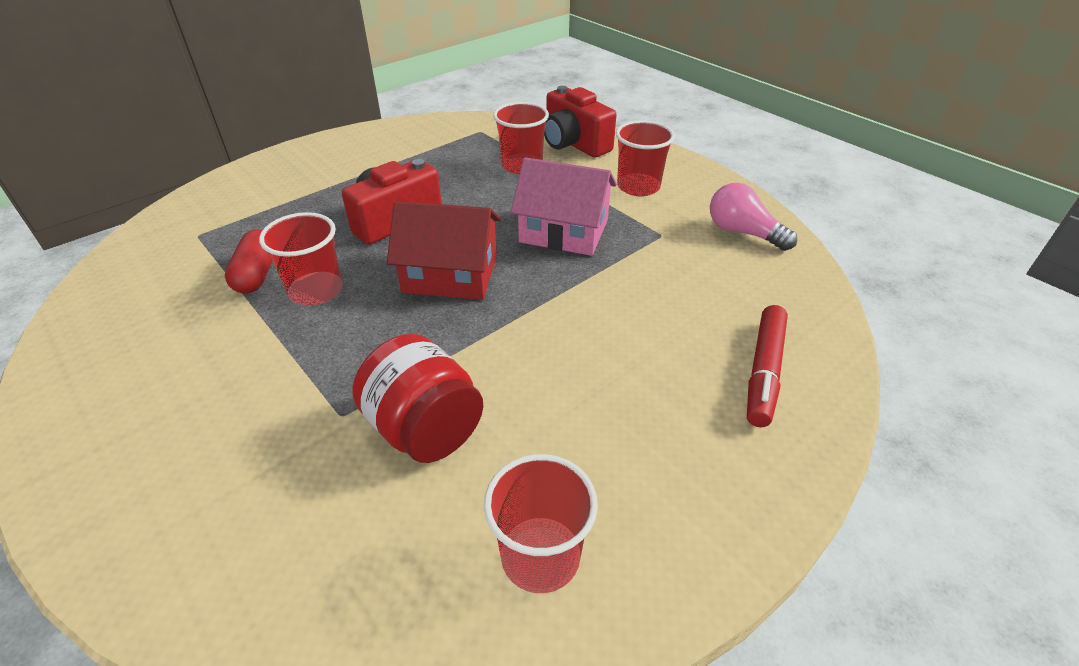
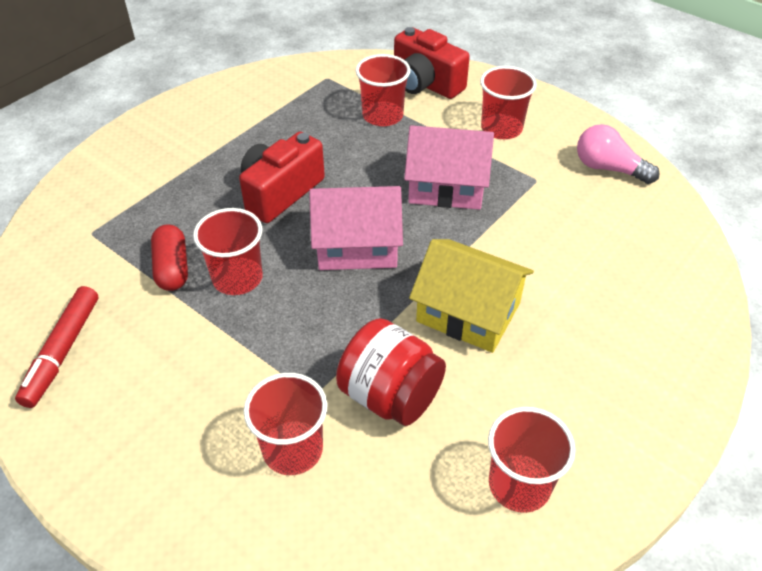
camera: 10 degrees left, 5 degrees up
red house [387,201,501,300] -> pink house [309,186,403,270]
red marker [747,305,788,427] -> red marker moved to [15,286,98,408]
none -> red cup [244,373,328,475]
none -> yellow house [409,239,534,353]

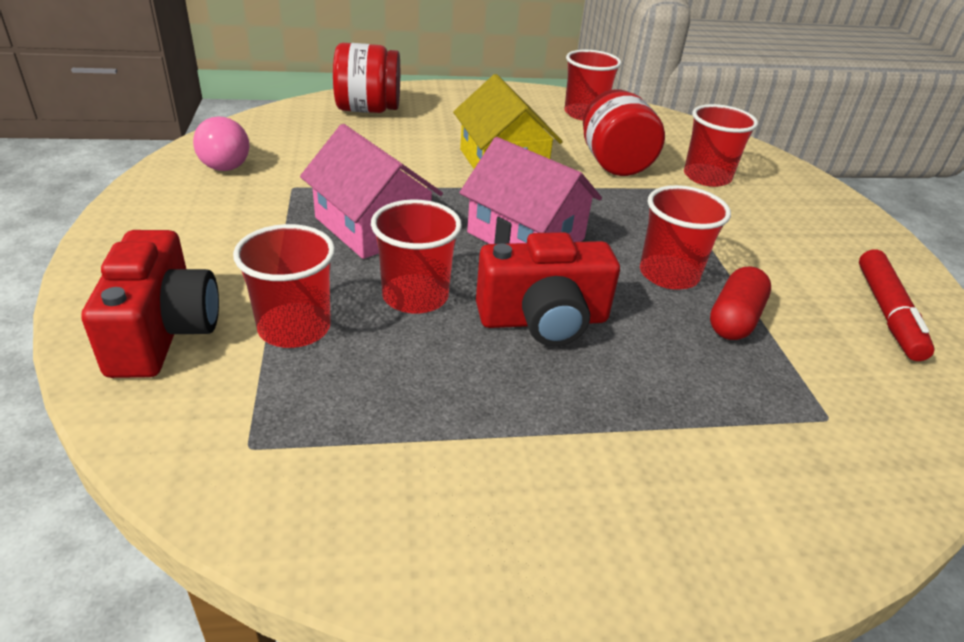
camera: 140 degrees left, 10 degrees down
red marker [15,286,98,408] -> red marker turned 135 degrees clockwise [859,249,935,361]
red cup [480,66,537,139] -> red cup moved to [371,199,462,313]
none -> red jar [333,43,400,113]

